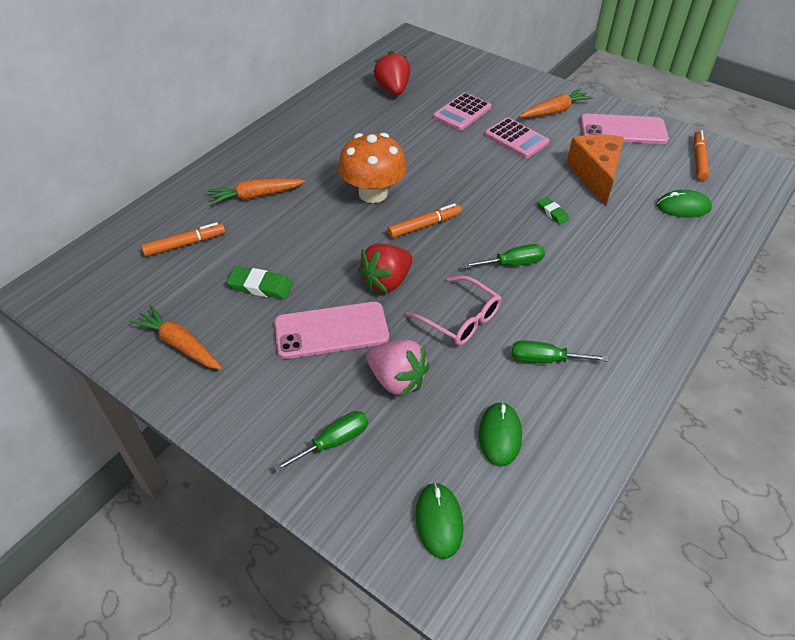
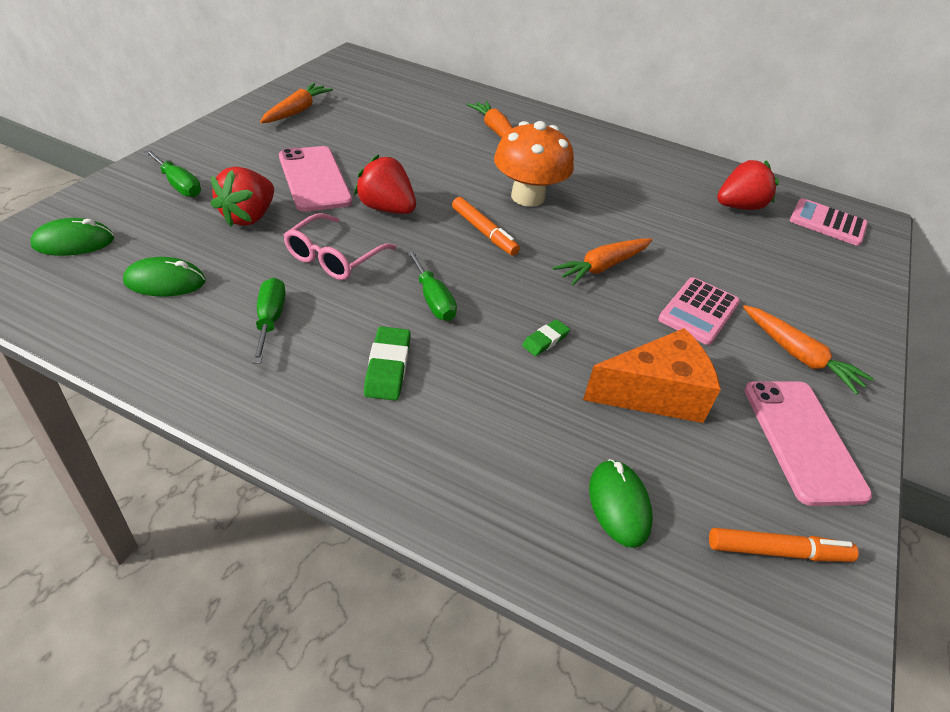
camera: 75 degrees right, 5 degrees down
orange marker [141,222,225,257] -> none
green eraser [227,266,293,300] -> green eraser moved to [364,326,411,401]
pink strawberry [366,339,430,397] -> red strawberry [211,166,274,227]
pink calculator [433,93,491,131] -> pink calculator moved to [790,198,868,246]
none -> orange carrot [553,238,652,286]

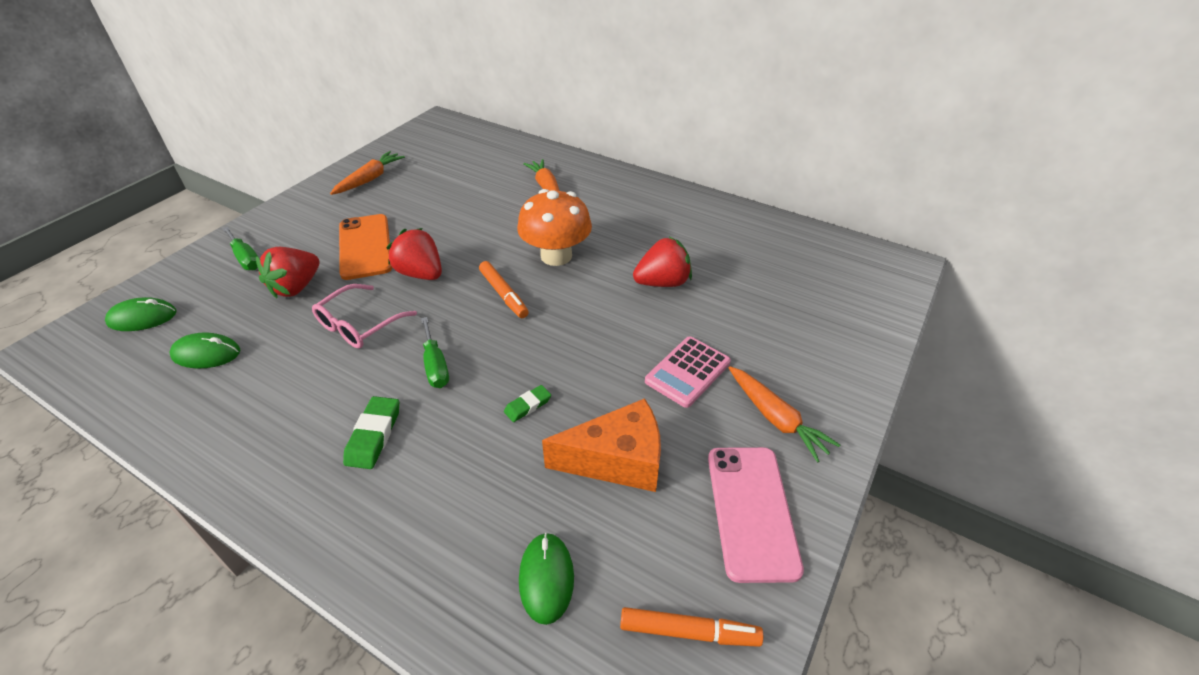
camera: 10 degrees right, 0 degrees up
green screwdriver [252,278,286,364] -> none
pink phone [279,146,352,212] -> orange phone [339,214,392,280]
orange carrot [553,238,652,286] -> none
red strawberry [717,160,779,210] -> red strawberry moved to [633,237,692,287]
pink calculator [790,198,868,246] -> none

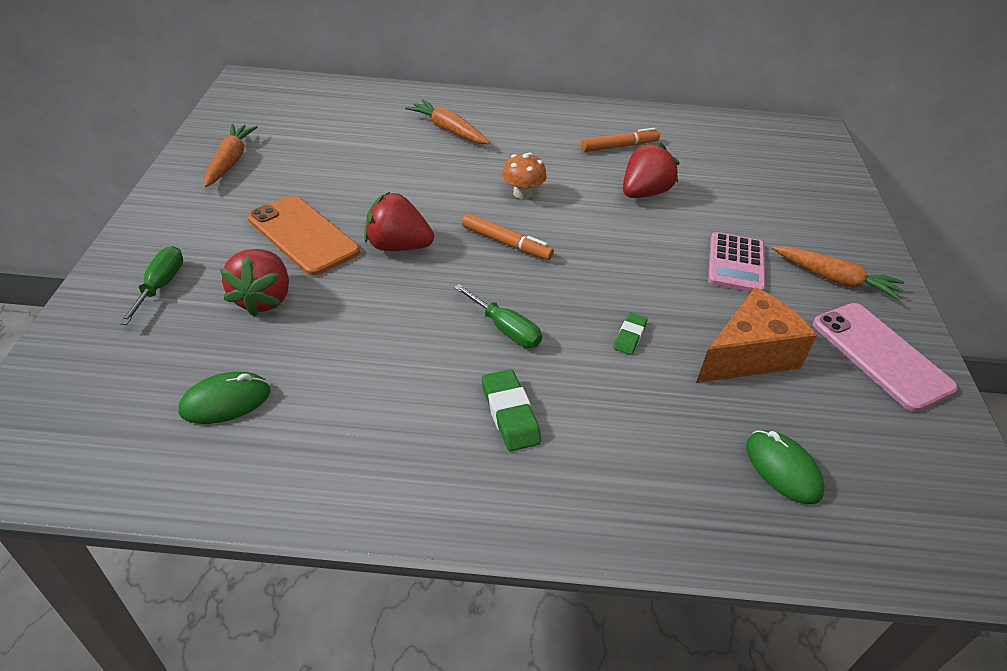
camera: 30 degrees left, 0 degrees up
green mouse [105,297,176,331] -> none
green screwdriver [223,227,258,270] -> green screwdriver turned 105 degrees counterclockwise [119,246,183,325]
pink glasses [312,284,417,348] -> none
orange mushroom [517,189,592,266] -> orange mushroom [502,152,547,199], size x0.55
orange marker [620,607,763,647] -> orange marker moved to [581,128,660,152]

